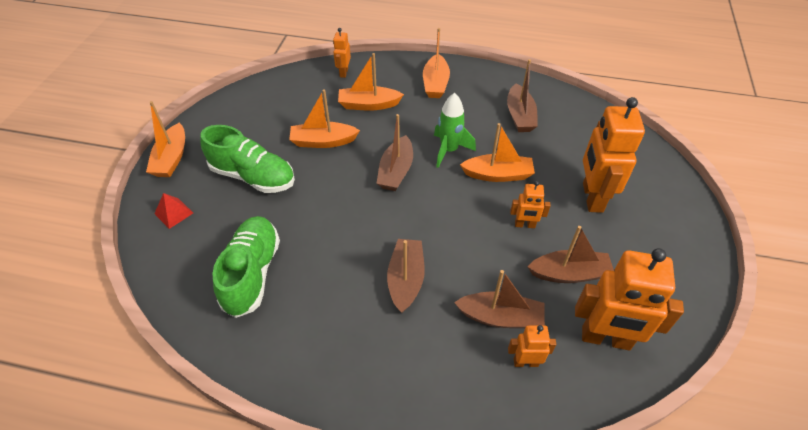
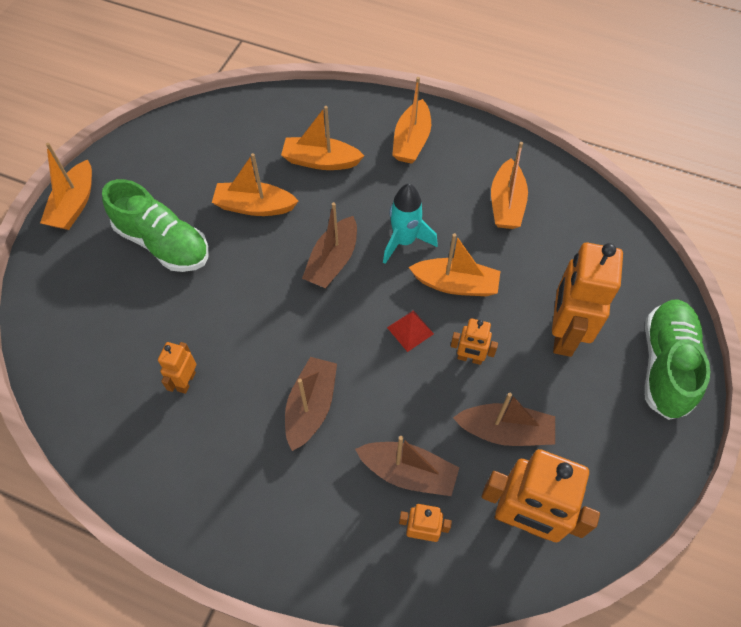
camera: 10 degrees right, 10 degrees up
red pyramid [154,193,193,229] -> red pyramid moved to [387,310,434,352]
green shoe [212,216,280,318] -> green shoe moved to [645,300,710,420]
orange robot [333,28,351,78] -> orange robot moved to [158,342,196,394]
green rocket [434,93,476,168] -> turquoise rocket [383,184,438,264]
brown boat [507,59,538,132] -> orange boat [491,142,528,229]

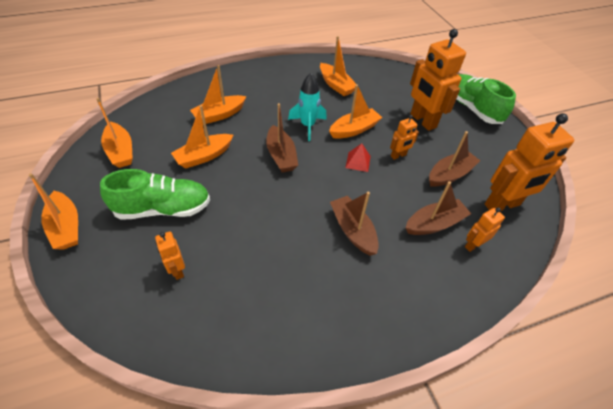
camera: 45 degrees left, 10 degrees down
orange robot [158,342,196,394] -> orange robot moved to [155,231,185,280]
orange boat [392,77,431,164] -> orange boat moved to [96,98,133,168]

